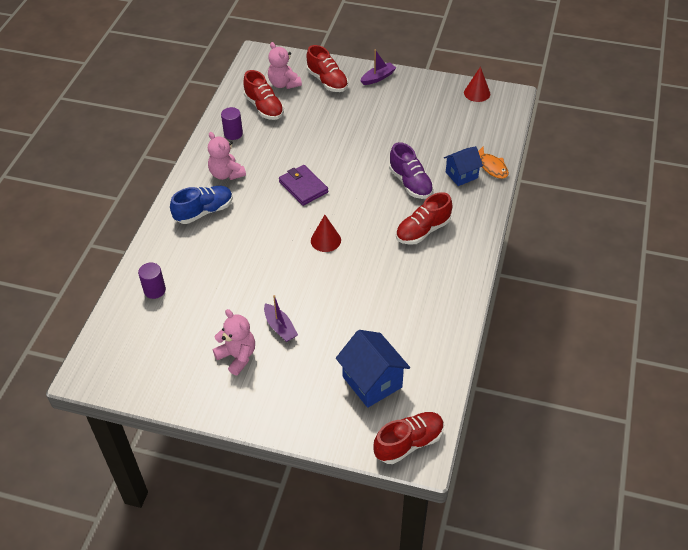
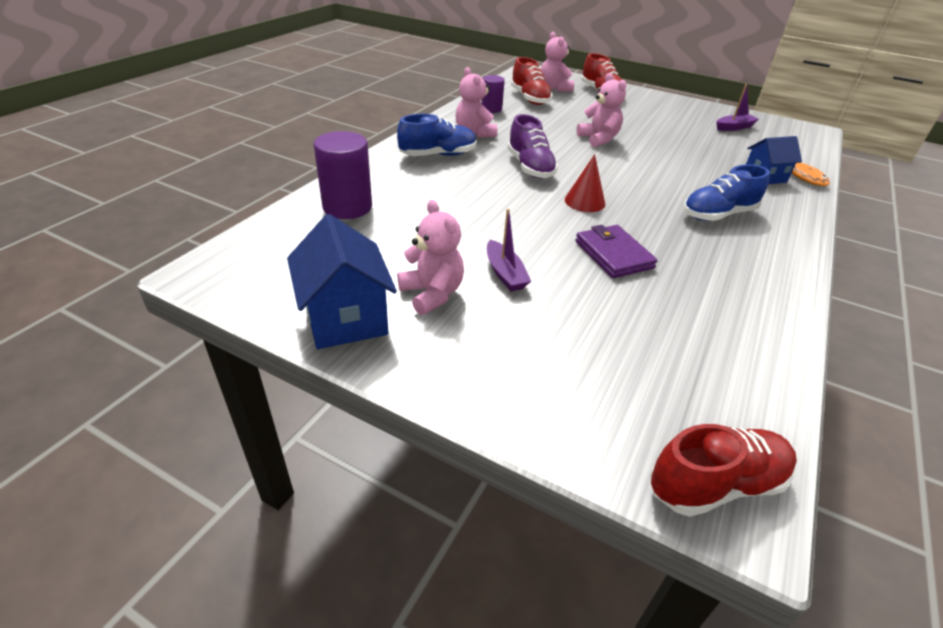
camera: 10 degrees right, 10 degrees down
purple cylinder [138,262,166,299] -> purple cylinder [314,131,372,219], size x1.64
purple wallet [279,165,328,206] -> purple wallet moved to [575,225,658,278]
blue house [336,330,410,408] -> blue house moved to [287,214,397,349]
purple boat [360,50,396,85] -> purple boat moved to [717,84,759,131]
purple shoe [389,142,434,199] -> purple shoe moved to [508,114,558,179]
red shoe [396,192,452,245] -> blue shoe [683,165,770,221]
red cone [464,67,490,102] -> none
none -> pink teddy bear [576,73,626,147]

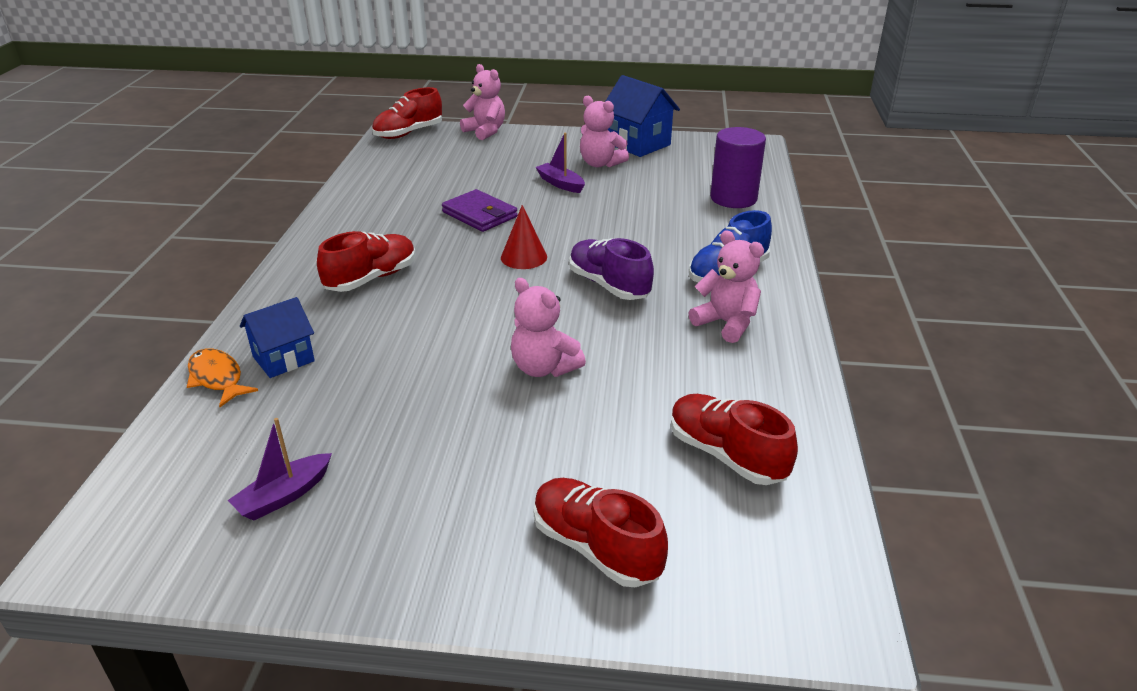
camera: 160 degrees right, 5 degrees down
purple cylinder [481,75,505,113] -> none
pink teddy bear [541,32,574,91] -> pink teddy bear moved to [460,64,505,140]
blue shoe [683,165,770,221] -> red shoe [317,231,416,292]

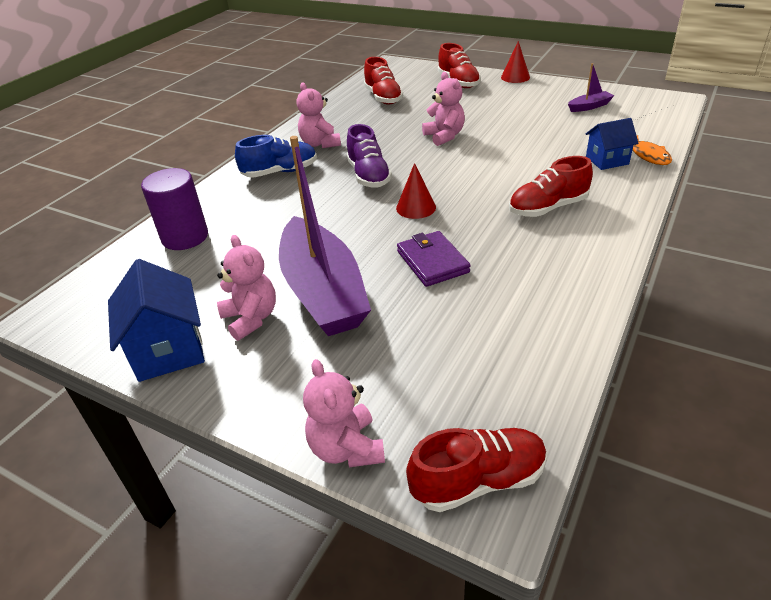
camera: 155 degrees left, 5 degrees up
purple boat [535,133,585,193] -> purple boat [279,136,371,336], size x2.43
none -> red cone [501,41,530,83]

